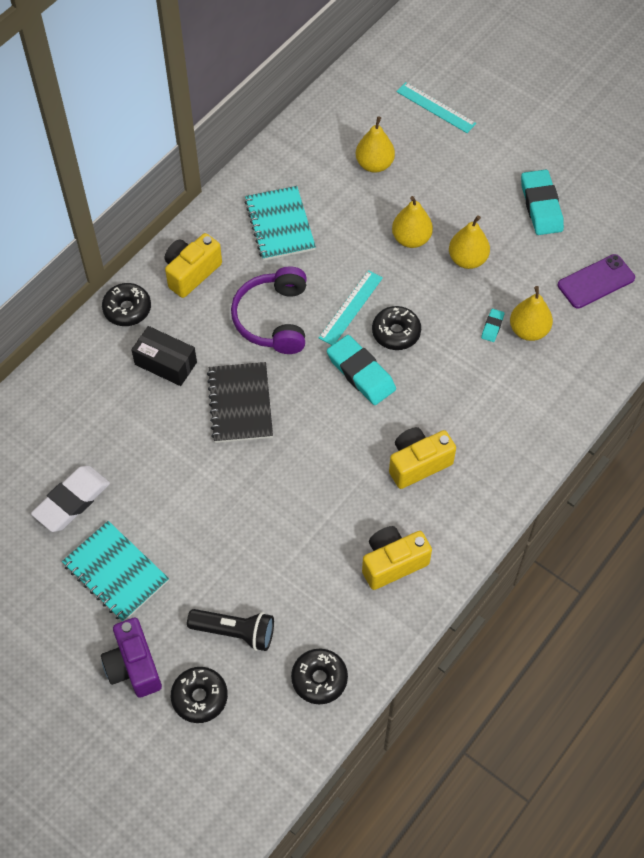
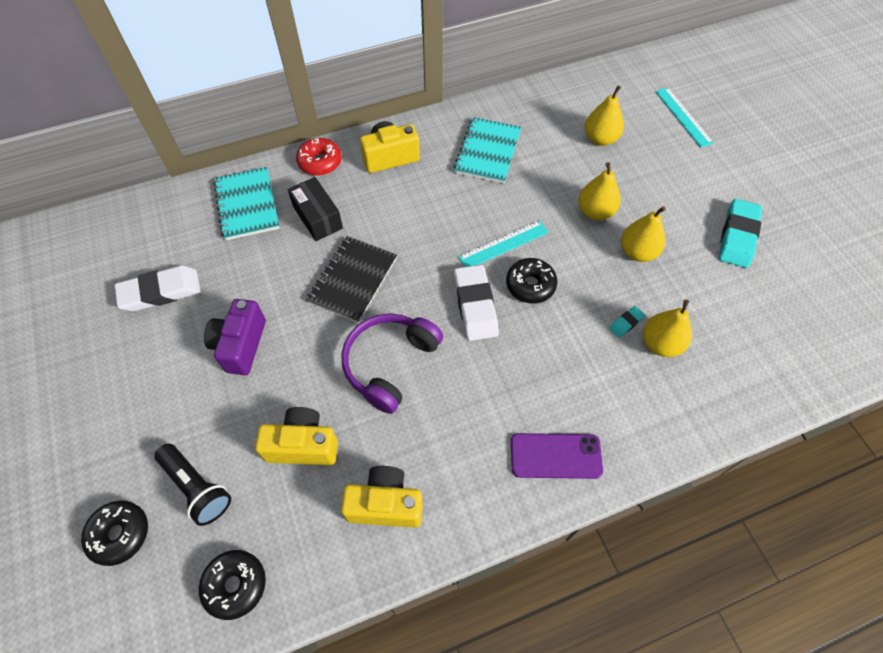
camera: 30 degrees right, 0 degrees up
turquoise notebook [62,521,169,622] -> turquoise notebook moved to [214,167,279,241]
purple camera [101,618,162,698] -> purple camera moved to [204,299,266,375]
black donut [102,283,151,326] -> red donut [296,138,342,176]
purple headphones [231,266,307,354] -> purple headphones moved to [341,313,443,414]
turquoise eraser [327,335,396,405] -> white eraser [454,265,499,341]
yellow camera [389,427,456,489] -> yellow camera moved to [255,407,338,465]
purple phone [558,254,635,309] -> purple phone moved to [511,433,603,479]

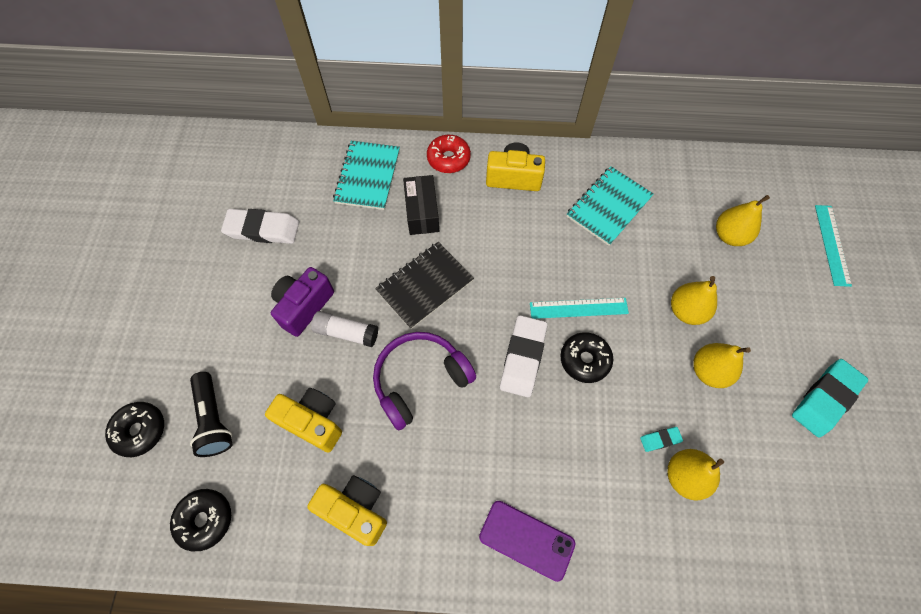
camera: 25 degrees right, 5 degrees up
none -> white glue stick [311,311,378,347]

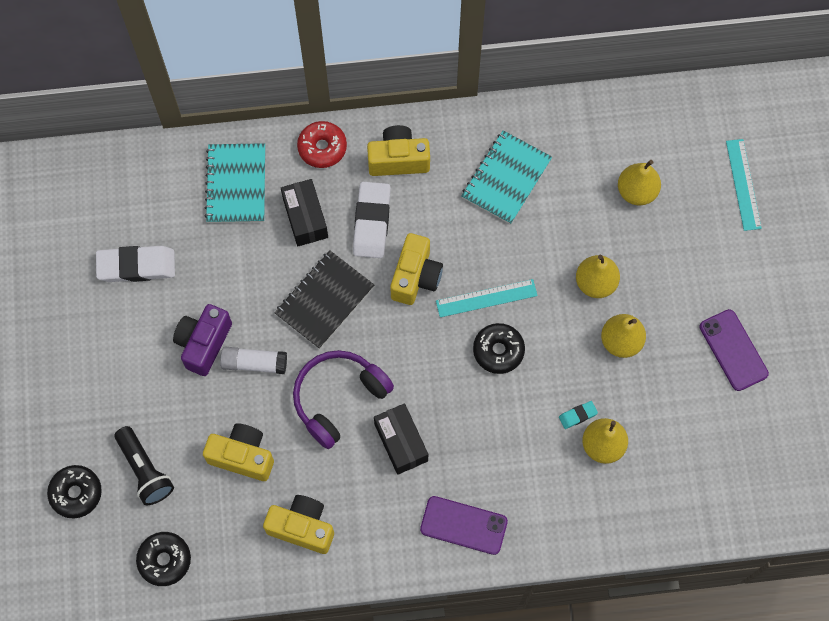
camera: 10 degrees left, 5 degrees up
white eraser [500,315,547,397] -> white eraser moved to [353,182,391,258]
turquoise eraser [792,359,868,437] -> purple phone [699,309,769,391]
none -> black box [374,403,428,475]
none -> yellow camera [390,233,443,305]

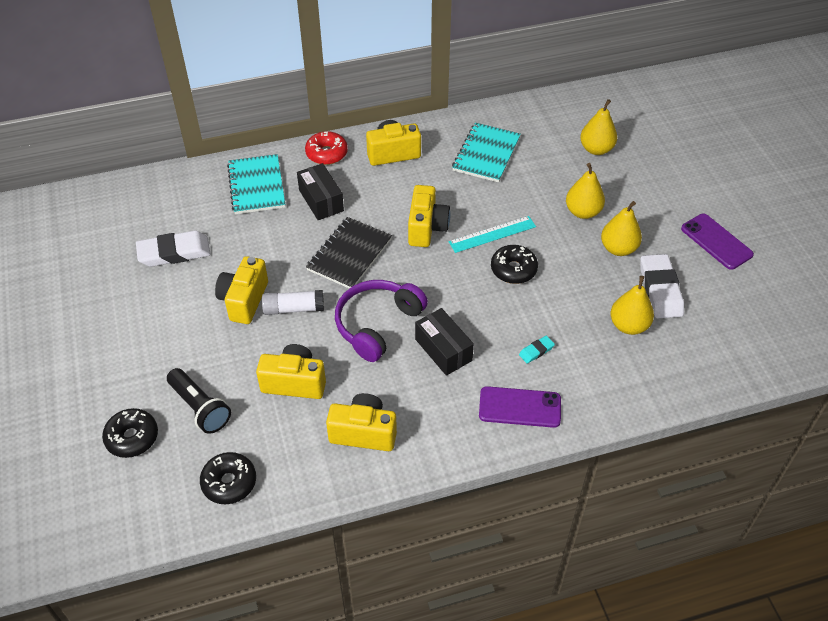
camera: 10 degrees left, 20 degrees down
purple camera [173,304,232,376] -> yellow camera [215,256,268,324]
white eraser [353,182,391,258] -> white eraser moved to [640,254,684,318]
turquoise eraser [559,401,598,429] -> turquoise eraser moved to [519,336,555,364]
turquoise ruler [726,139,762,231] -> none

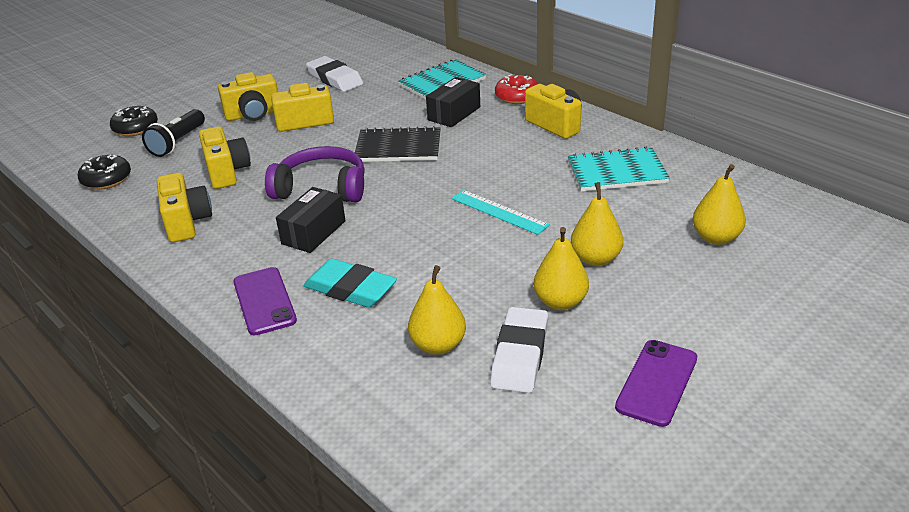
camera: 65 degrees right, 15 degrees down
white glue stick [262,290,324,315] -> none
yellow camera [408,185,450,247] -> yellow camera moved to [218,72,278,121]
black donut [491,245,538,284] -> none
turquoise eraser [519,336,555,364] -> turquoise eraser [303,258,397,308], size x2.15
white eraser [640,254,684,318] -> white eraser turned 45 degrees counterclockwise [490,307,548,393]

